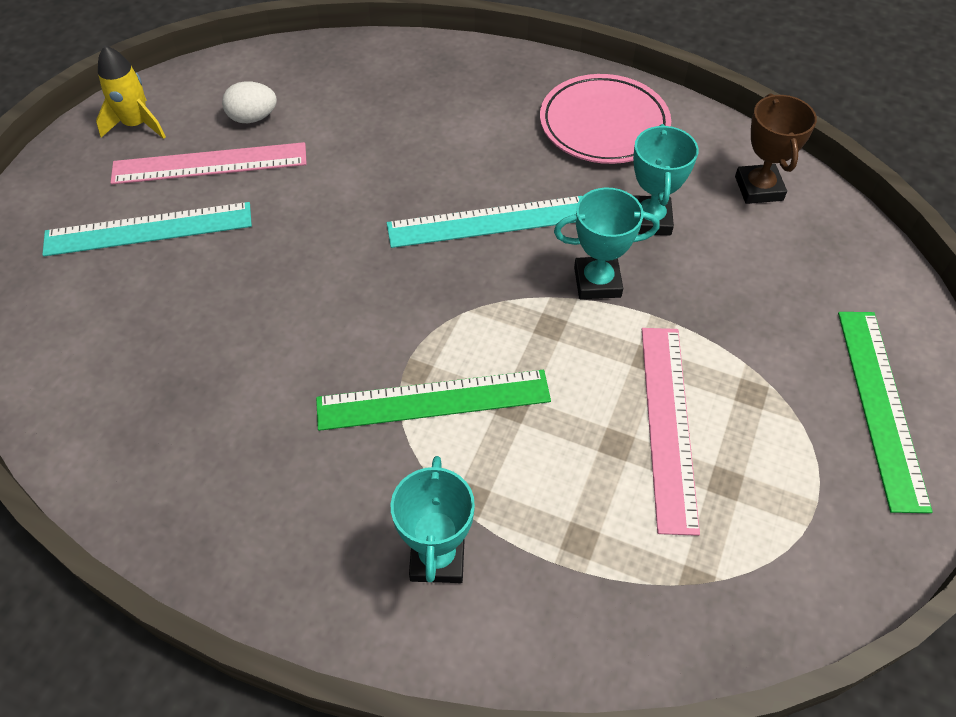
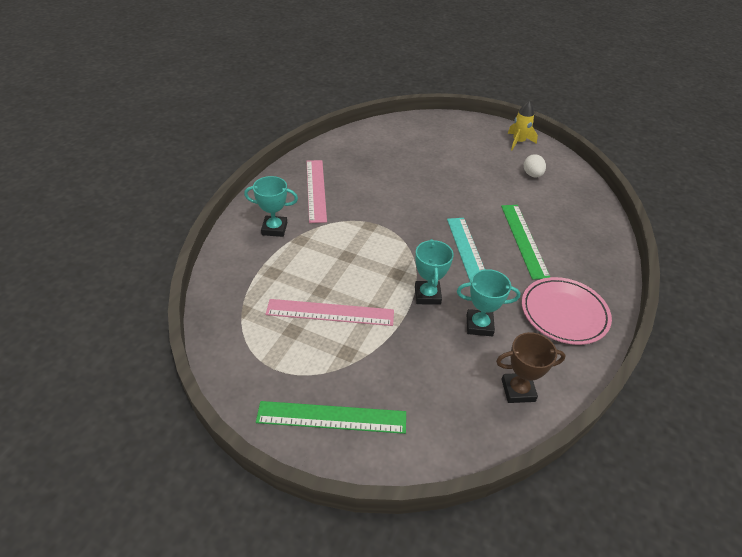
camera: 90 degrees right, 10 degrees down
turquoise ruler [42,202,252,256] -> none
pink ruler [110,142,306,185] -> pink ruler moved to [307,160,327,223]
green ruler [316,370,551,431] -> green ruler moved to [501,205,550,280]

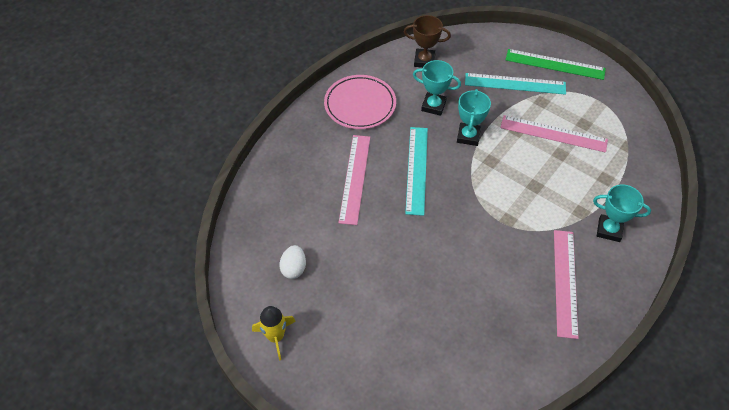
camera: 165 degrees left, 10 degrees up
green ruler [501,205,550,280] -> pink ruler [339,135,370,225]
none -> turquoise ruler [465,73,566,95]

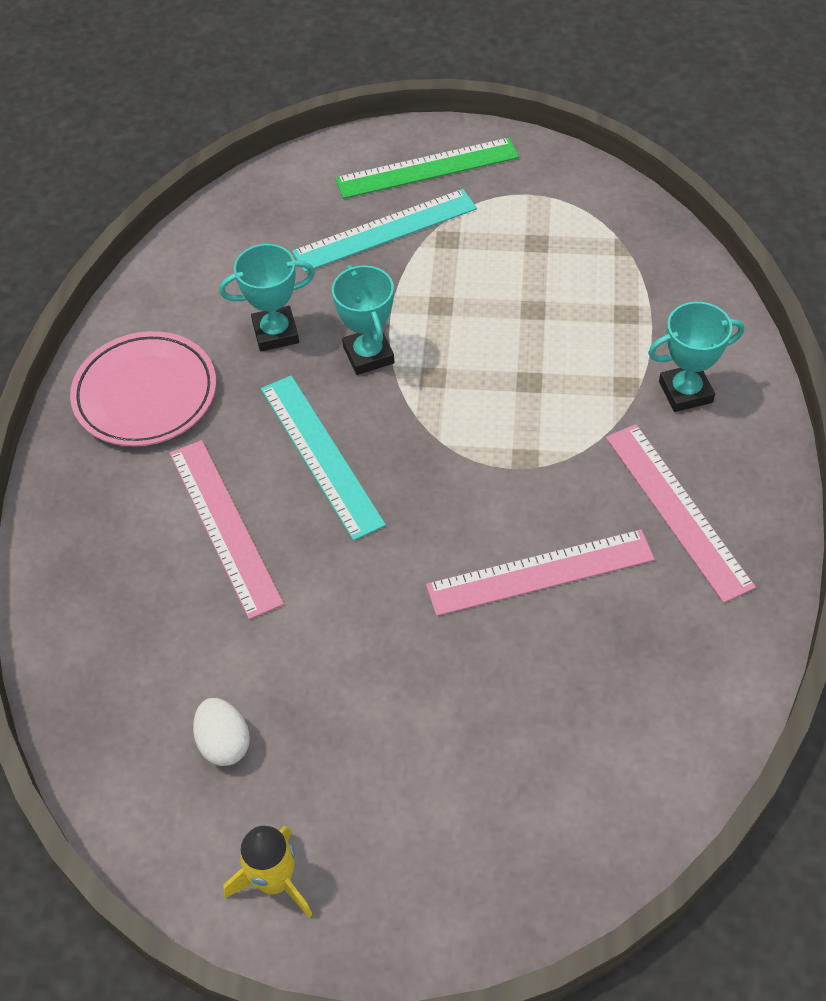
camera: 30 degrees left, 0 degrees up
brown trophy [404,15,451,68] -> none
pink ruler [500,115,608,153] -> pink ruler moved to [426,529,655,616]

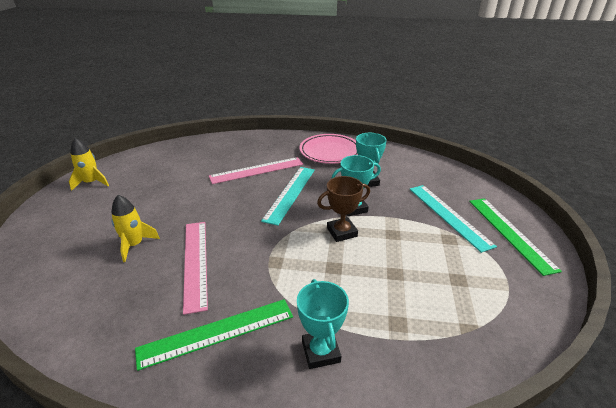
camera: 90 degrees right, 20 degrees down
white egg [193,698,250,766] -> none
turquoise ruler [261,376,386,541] -> turquoise ruler turned 45 degrees counterclockwise [261,167,315,226]
pink ruler [606,424,756,603] -> green ruler [135,299,293,371]
none -> yellow rocket [111,195,160,262]
none -> brown trophy [317,176,370,242]

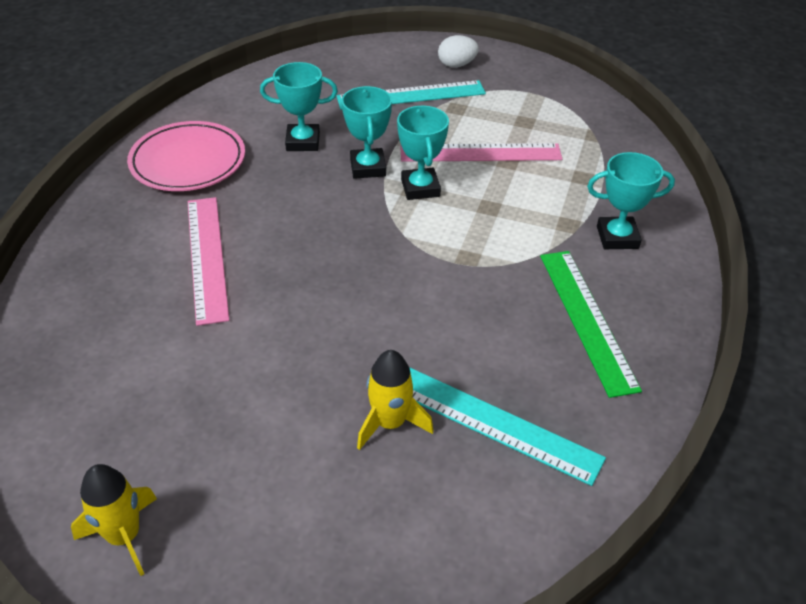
camera: 80 degrees left, 10 degrees up
pink ruler [183,222,208,315] -> pink ruler moved to [400,143,562,162]
turquoise ruler [261,167,315,226] -> turquoise ruler moved to [410,368,606,486]
brown trophy [317,176,370,242] -> turquoise trophy [397,106,449,200]
green ruler [469,198,562,276] -> white egg [438,35,479,68]

